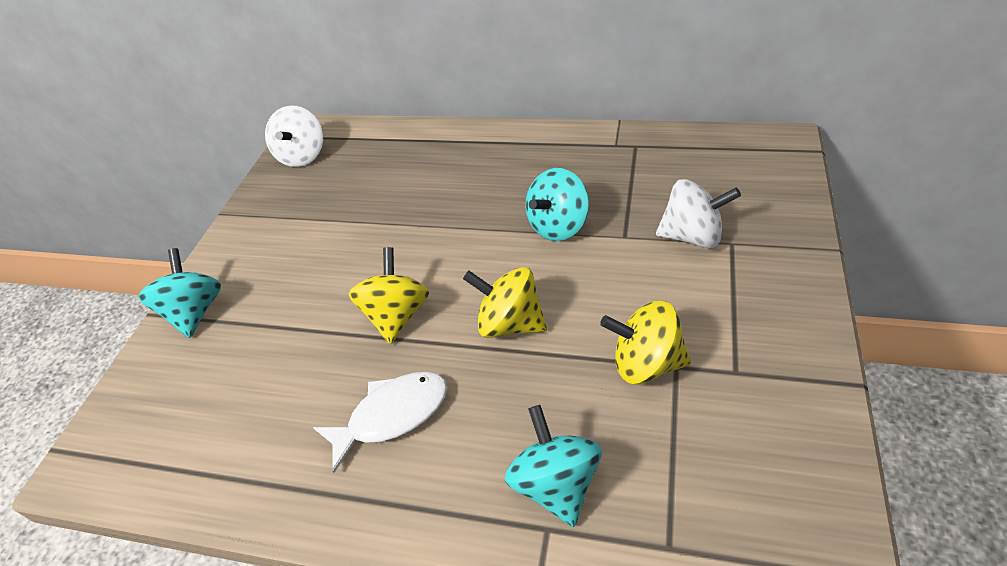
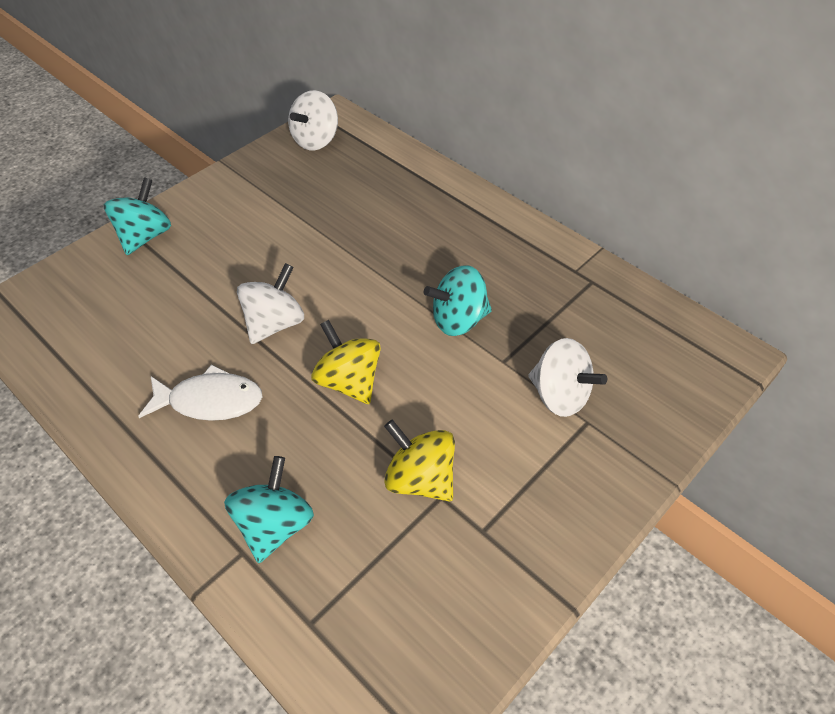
camera: 25 degrees right, 5 degrees up
yellow spinning top [349,247,429,344] -> white spinning top [237,263,304,344]

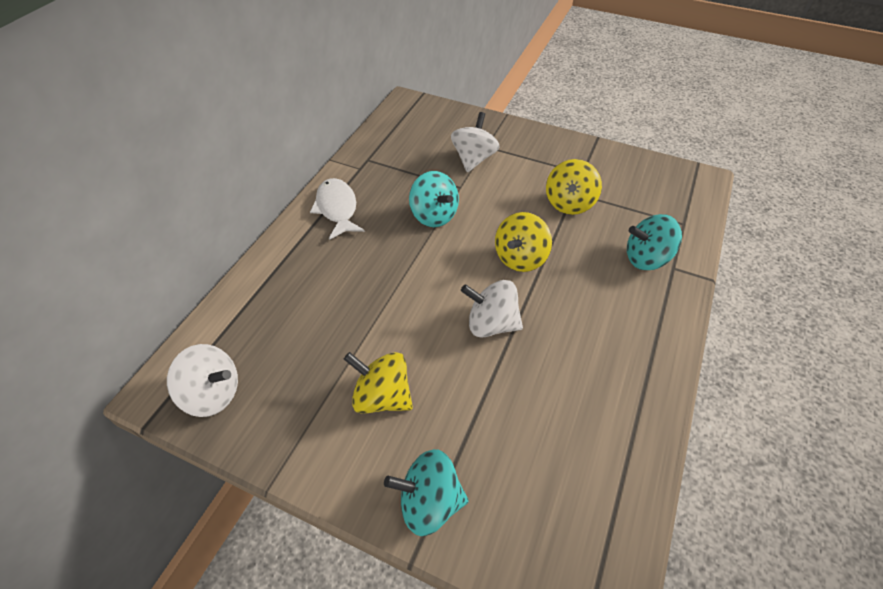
camera: 110 degrees left, 0 degrees up
white fish [138,364,262,421] -> white fish moved to [310,178,365,240]
none -> yellow spinning top [344,352,413,414]

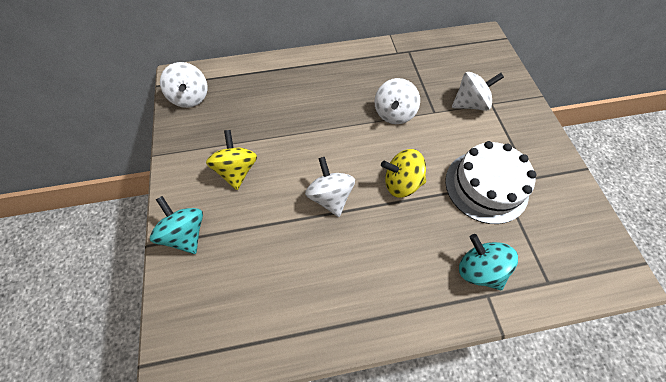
camera: 55 degrees right, 10 degrees up
white fish [310,178,365,240] -> none
turquoise spinning top [409,171,459,227] -> white spinning top [374,78,420,124]
yellow spinning top [546,159,602,215] -> white cake [445,141,536,224]

